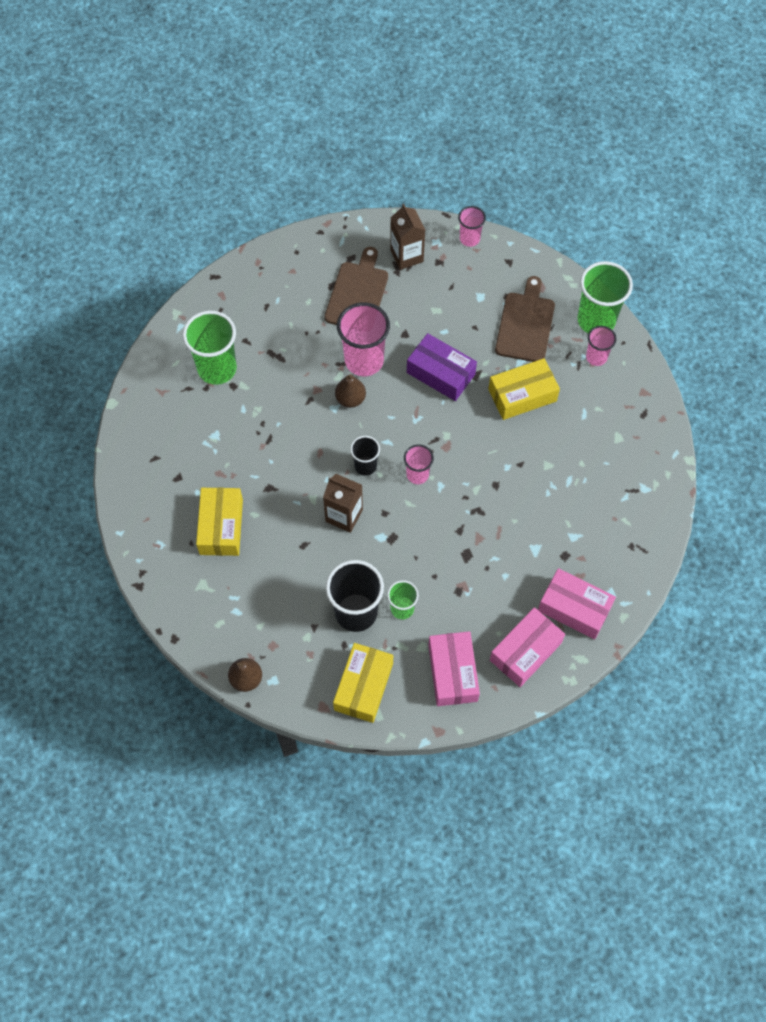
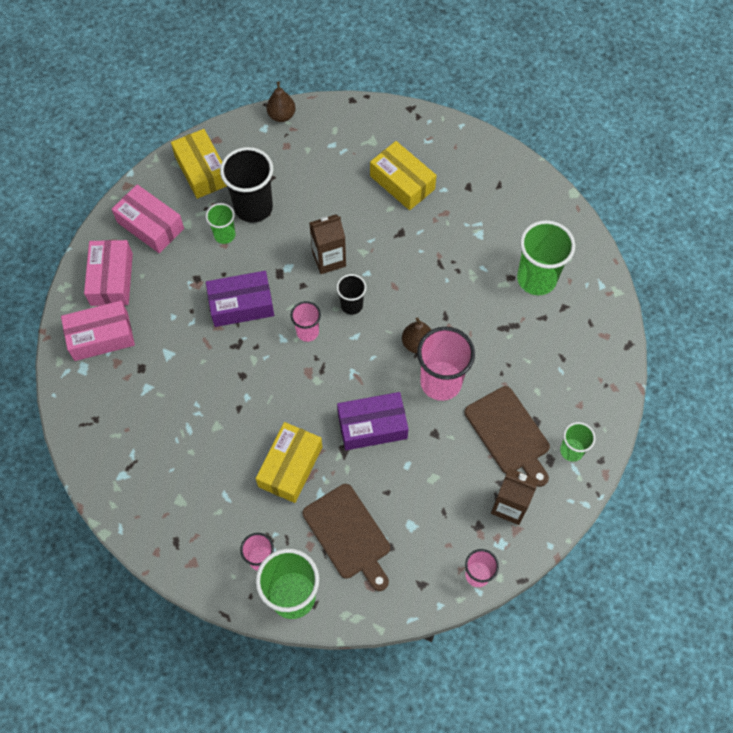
camera: 135 degrees right, 0 degrees up
none -> purple box [206,271,274,327]
none -> green cup [560,422,596,462]

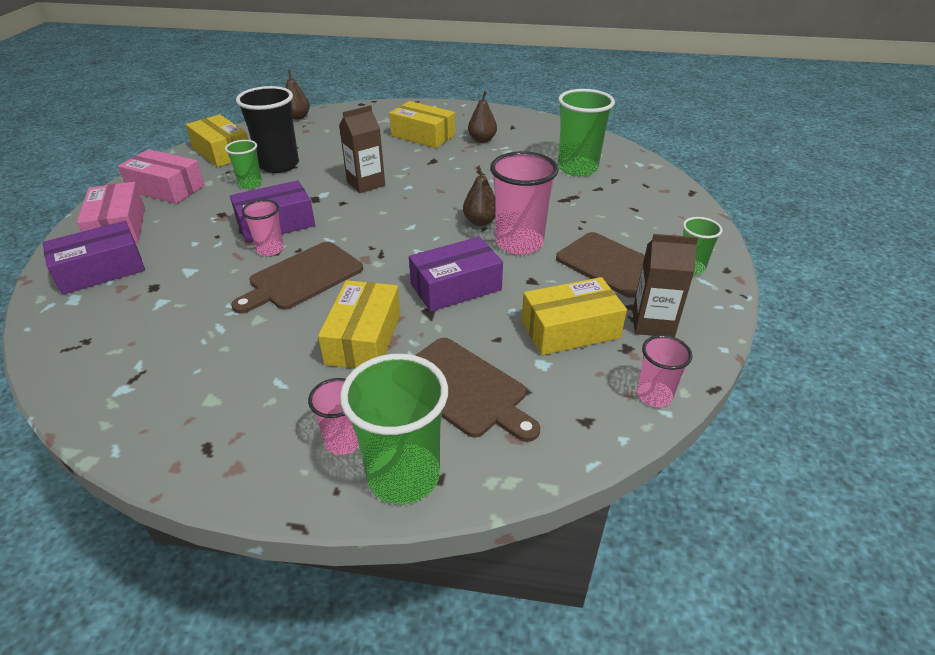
camera: 15 degrees left, 25 degrees down
pink box [61,301,135,361] -> purple box [43,221,145,295]
pink cup [291,301,321,342] -> pink cup moved to [242,200,284,256]
black cup [336,274,366,315] -> none
none -> brown cutting board [231,241,363,314]
none -> brown pear [468,91,497,143]
none -> yellow box [522,277,627,355]

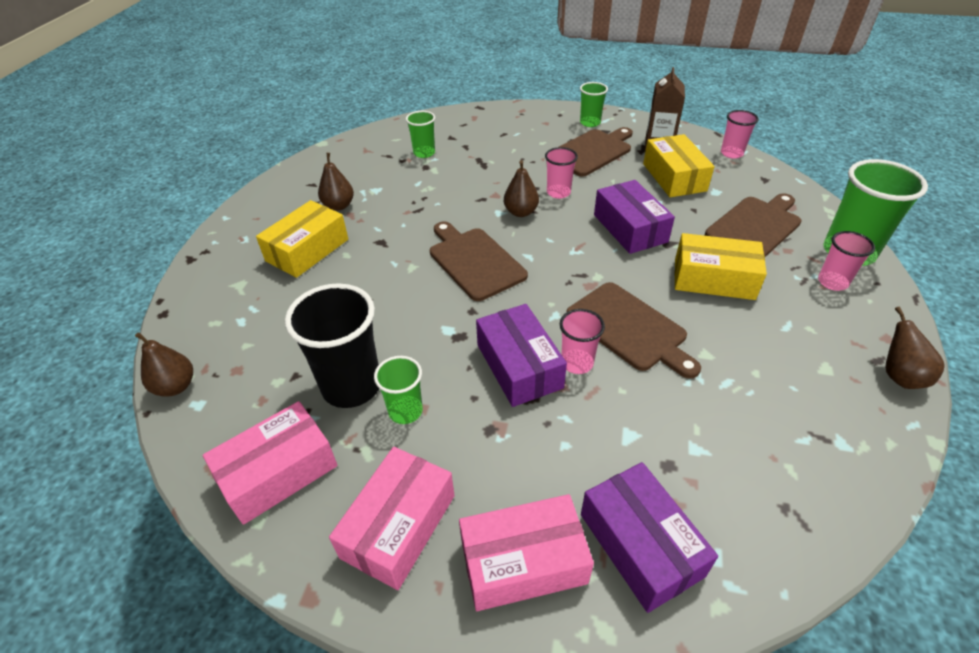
camera: 85 degrees left, 5 degrees up
yellow box [186,114,248,167] -> pink box [203,401,338,525]
brown carton [339,105,385,193] -> none
pink cup [490,151,559,255] -> pink cup [545,147,578,199], size x0.55
green cup [558,89,615,176] -> green cup [406,111,435,158], size x0.55
none -> brown cutting board [430,221,528,301]
none -> brown pear [885,306,945,389]

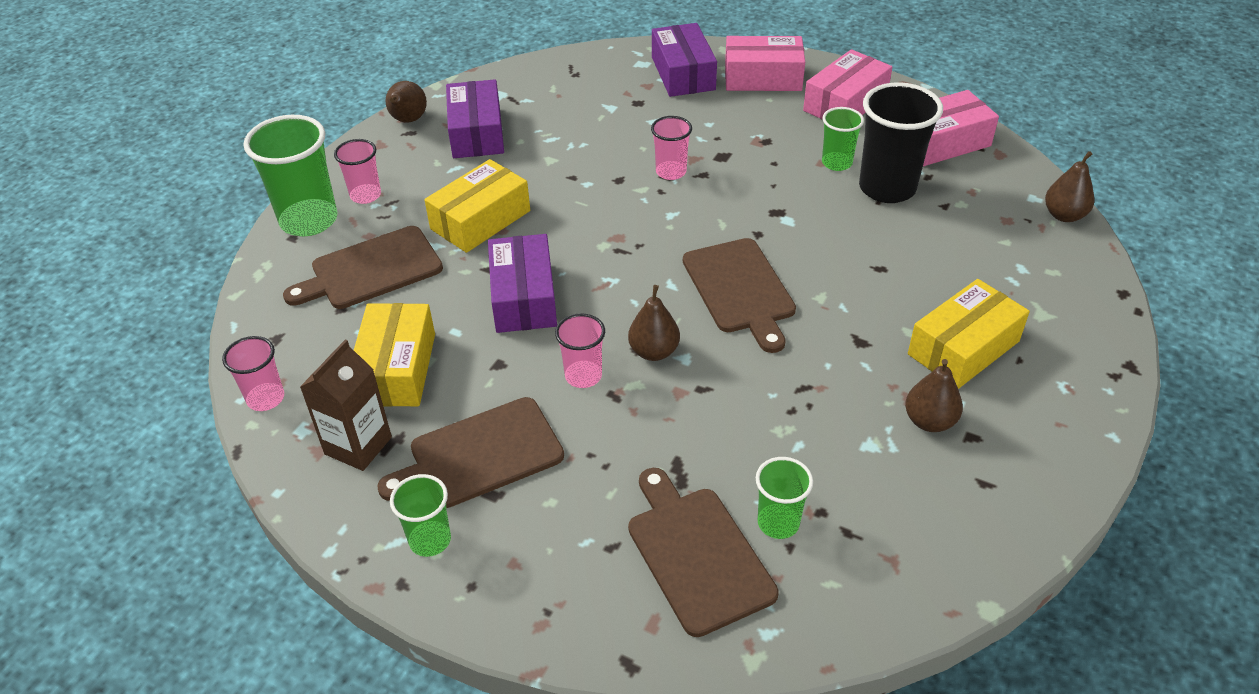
camera: 165 degrees left, 0 degrees up
purple box [476,304,567,407] -> purple box moved to [446,79,504,158]
brown cutting board [566,282,701,379] -> brown cutting board moved to [628,468,779,637]
yellow box [675,233,767,300] -> yellow box turned 75 degrees counterclockwise [424,159,530,253]

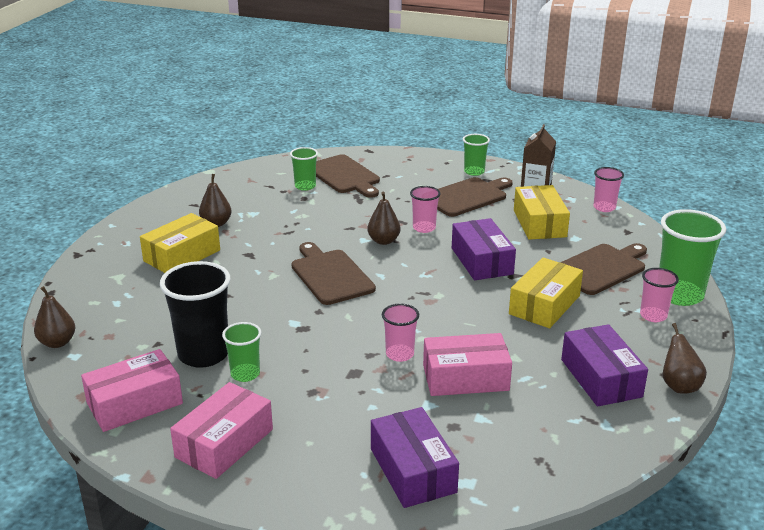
camera: 170 degrees right, 15 degrees down
pink box [725,36,805,91] -> pink box moved to [423,333,512,396]

